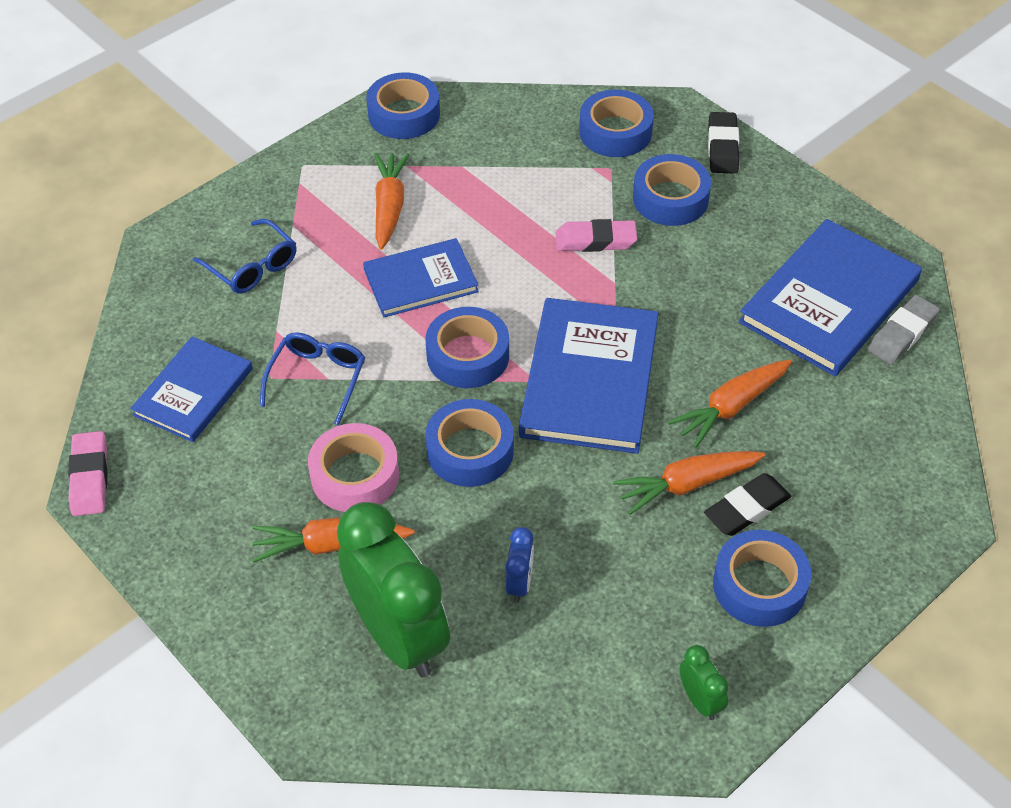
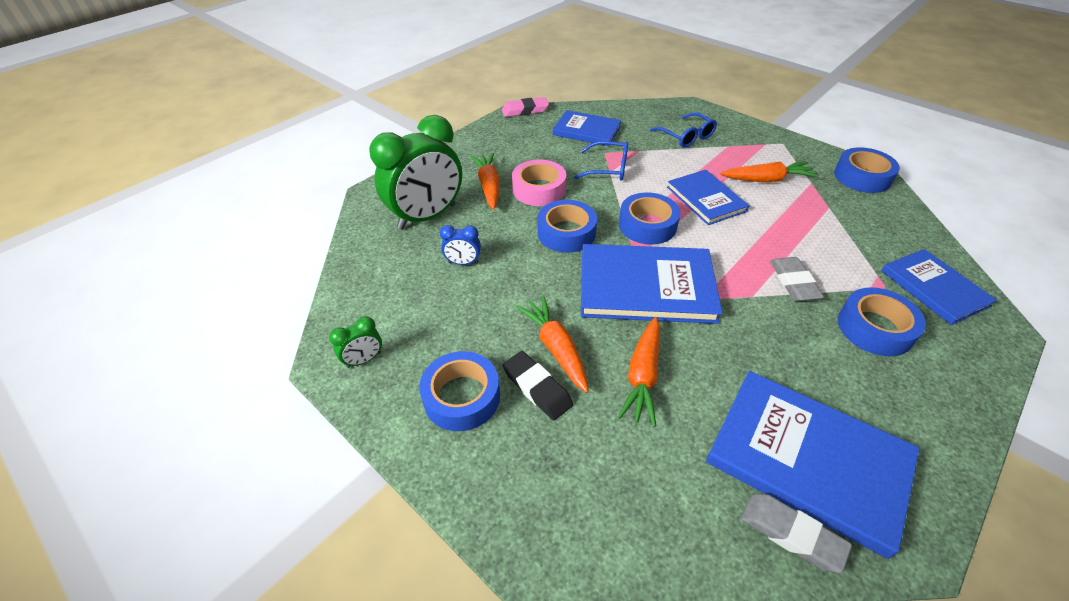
camera: 85 degrees right, 5 degrees down
blue glasses [193,219,297,294] -> blue glasses turned 75 degrees counterclockwise [650,112,717,148]
pink eraser [556,219,637,252] -> grey eraser [770,257,824,301]
blue tape [579,90,654,157] -> blue book [881,249,997,325]
orange carrot [668,360,792,448] -> orange carrot turned 120 degrees counterclockwise [617,317,660,427]
black eraser [708,112,739,174] -> none

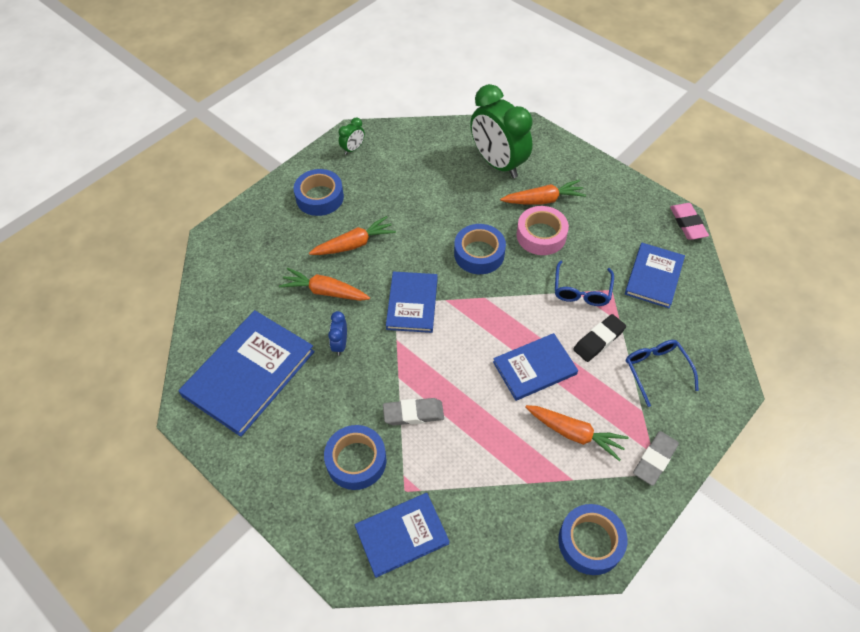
camera: 90 degrees right, 10 degrees up
green clock [329,316,382,368] -> green clock turned 105 degrees counterclockwise [339,118,365,155]
blue clock [440,225,481,265] -> blue clock moved to [328,311,347,356]
black eraser [502,351,573,420] -> black eraser moved to [573,314,626,362]
blue book [581,244,723,324] -> blue book [386,271,438,333], size x0.62
blue tape [619,192,680,245] -> none
blue glasses [650,112,717,148] -> blue glasses turned 105 degrees clockwise [626,340,699,407]
orange carrot [720,162,818,182] -> orange carrot turned 60 degrees counterclockwise [525,405,629,461]
grey eraser [741,494,852,573] -> grey eraser moved to [633,431,679,486]

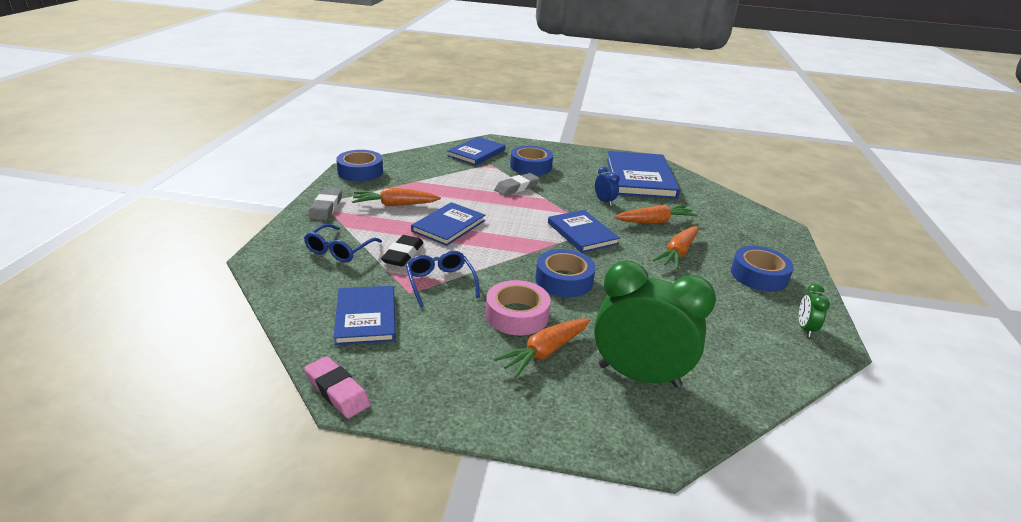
camera: 145 degrees right, 25 degrees down
blue glasses [626,340,699,407] -> blue glasses turned 75 degrees clockwise [304,224,382,263]

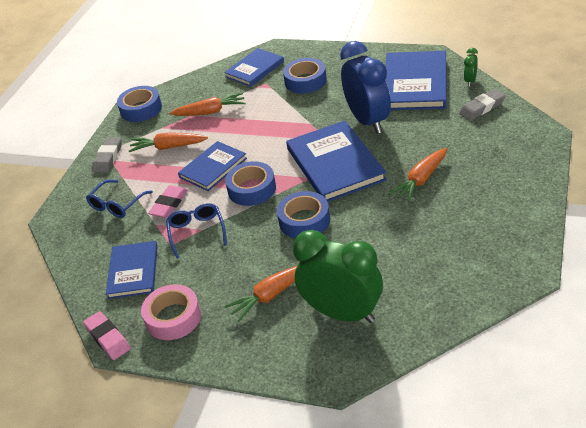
camera: 15 degrees right, 10 degrees up
black eraser [381,235,423,267] -> pink eraser [148,185,188,218]
pink tape [486,280,551,335] -> pink tape moved to [141,284,201,340]
grey eraser [495,173,540,196] -> grey eraser moved to [459,89,505,120]
blue book [548,210,620,253] -> blue book [286,121,387,202], size x1.61
blue clock [595,166,620,206] -> blue clock [340,41,391,134], size x2.37
orange carrot [614,204,698,224] -> orange carrot moved to [169,92,246,116]
blue tape [731,246,794,292] -> blue tape moved to [225,161,276,206]
green clock [799,283,830,337] -> green clock moved to [464,48,478,86]

